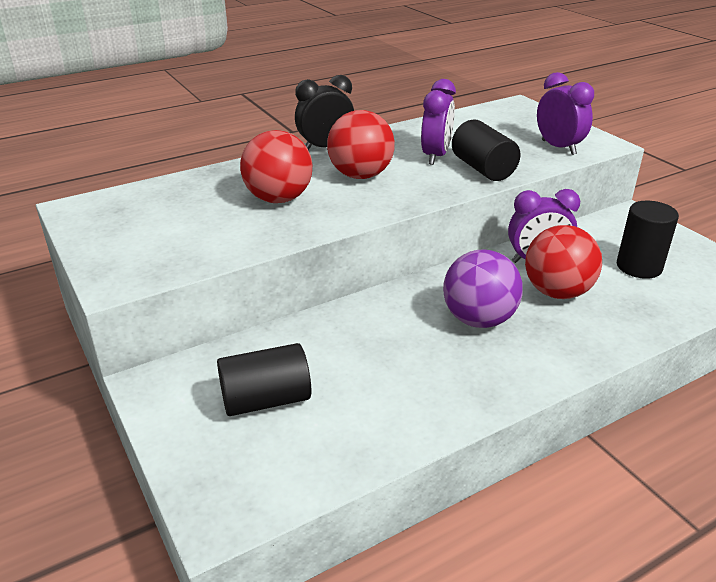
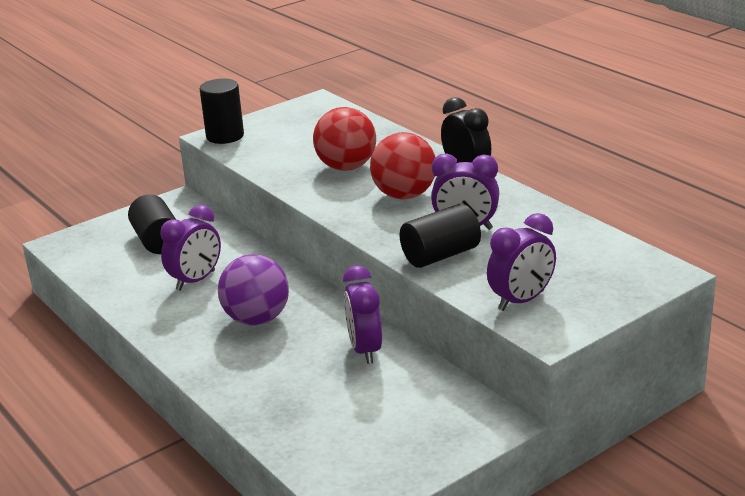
camera: 85 degrees right, 5 degrees down
red ball [525,225,602,299] -> none
black cylinder [617,201,679,279] -> black cylinder moved to [200,78,244,144]
none -> purple clock [160,205,221,291]

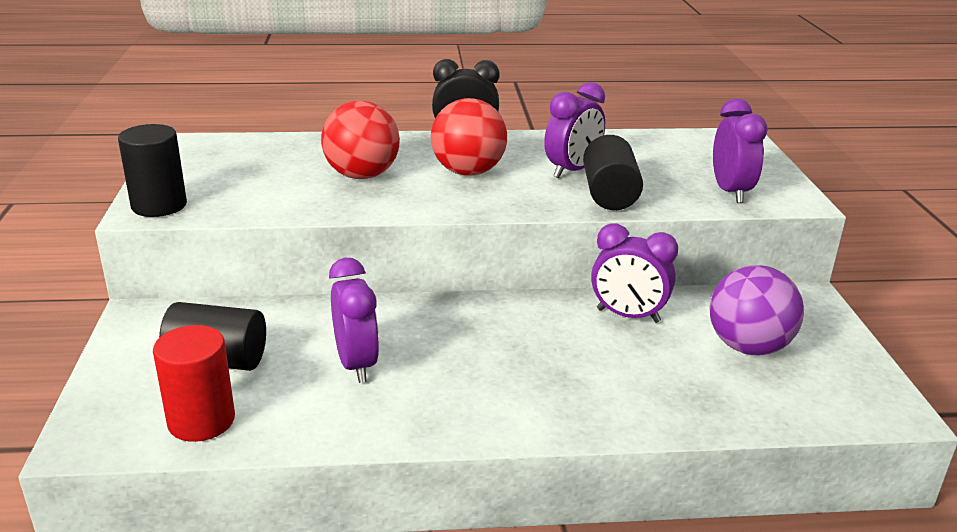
camera: 60 degrees left, 0 degrees up
purple ball [218,254,289,325] -> purple ball moved to [709,265,804,355]
none -> red cylinder [153,325,235,442]

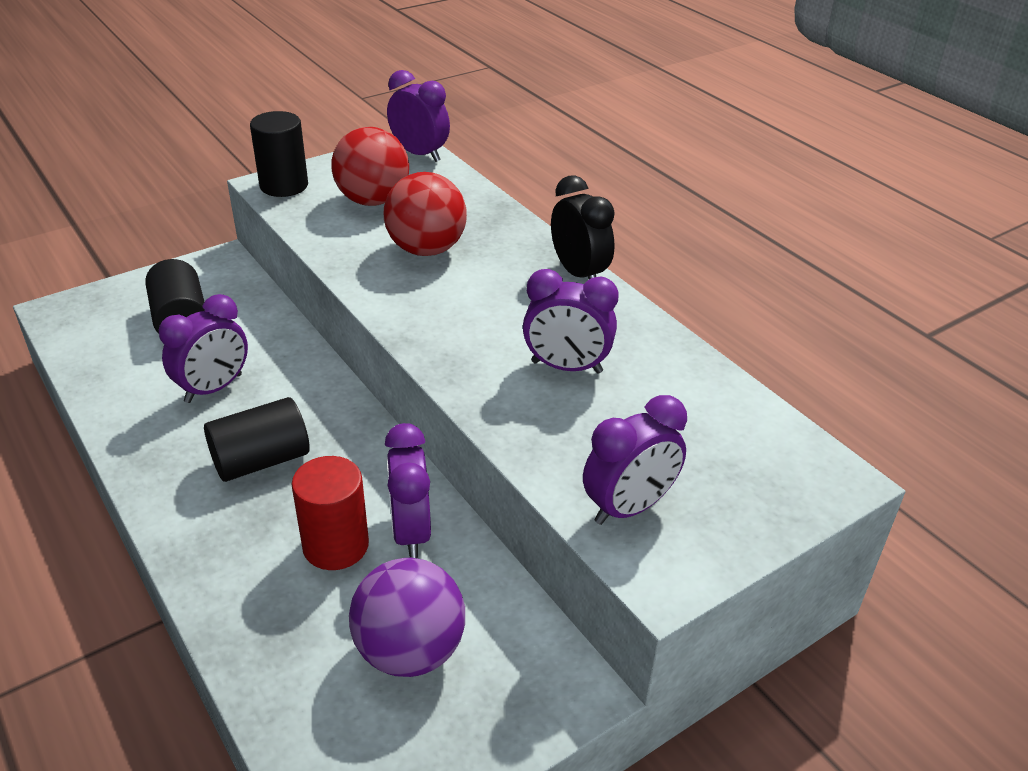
camera: 60 degrees right, 10 degrees up
red cylinder [153,325,235,442] -> red cylinder moved to [291,456,369,570]
red ball [431,98,507,176] -> red ball moved to [331,127,409,206]
black cylinder [583,135,643,210] -> black cylinder moved to [204,397,310,482]
none -> purple clock [387,70,450,162]

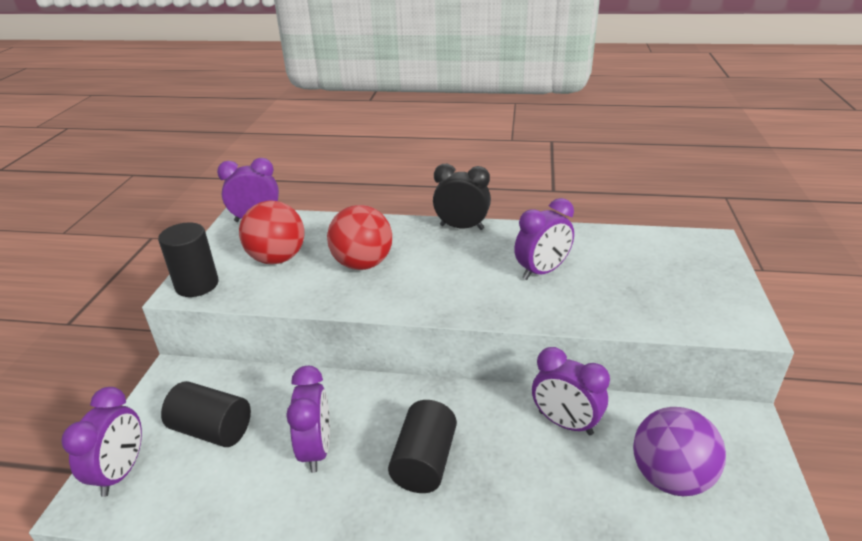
camera: 45 degrees left, 5 degrees down
red cylinder [291,456,369,570] -> none
purple clock [583,395,687,525] -> purple clock moved to [61,387,142,497]

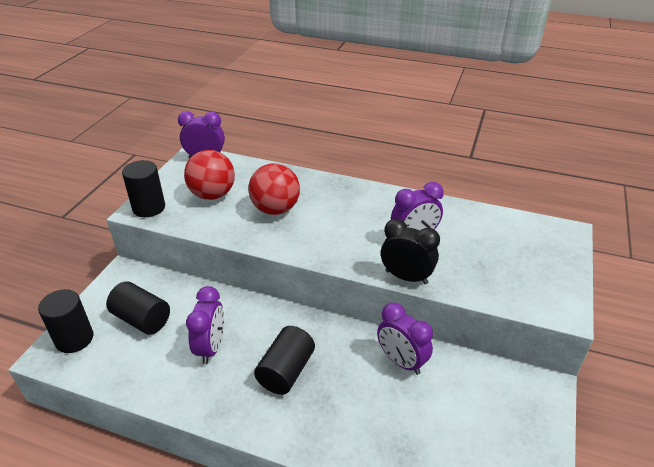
camera: 10 degrees right, 5 degrees up
purple clock [61,387,142,497] -> black cylinder [38,289,93,353]
black clock [433,164,491,230] -> black clock moved to [381,219,440,284]
purple ball [633,407,726,496] -> none

